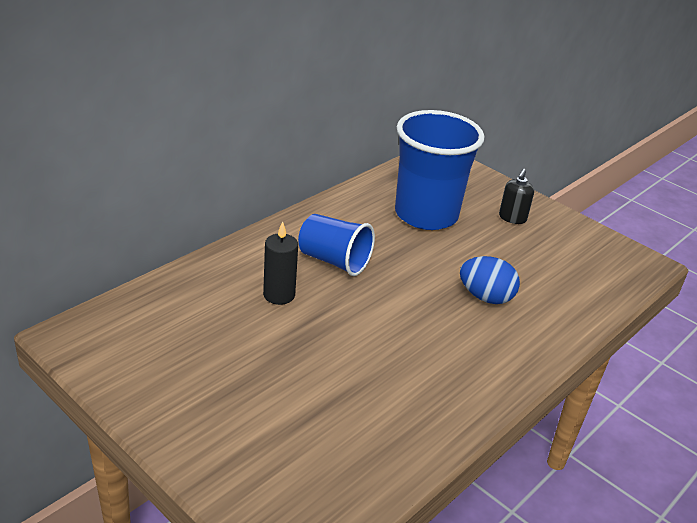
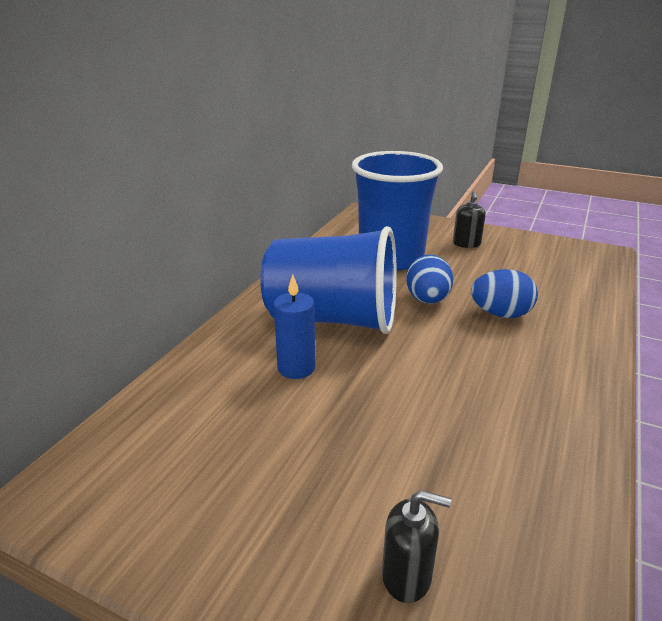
camera: 15 degrees left, 5 degrees down
black candle [263,222,298,305] -> blue candle [274,274,315,379]
blue cup [298,214,375,276] -> blue cup [260,226,397,334], size x1.69
none -> black soap dispenser [382,490,451,603]
none -> blue egg [406,255,453,304]

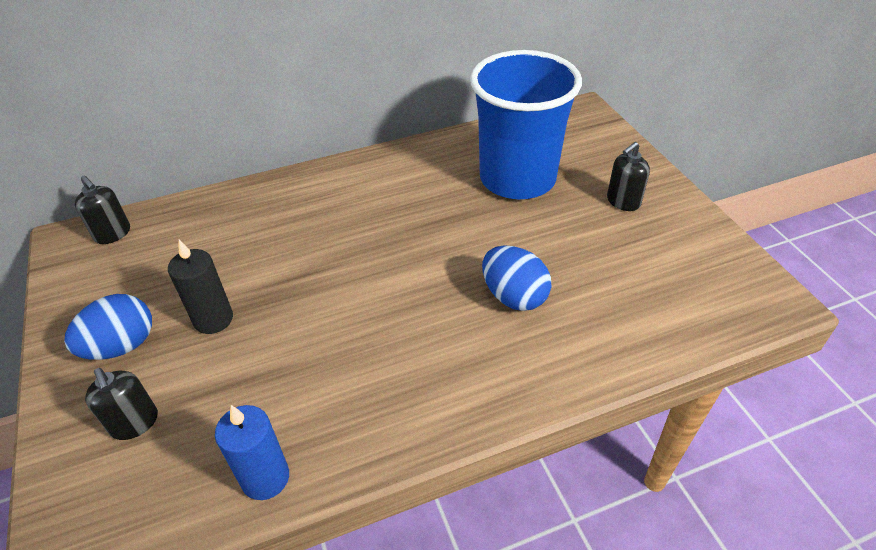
camera: 45 degrees right, 15 degrees up
blue cup [260,226,397,334] -> none
blue candle [274,274,315,379] -> blue candle moved to [215,405,289,500]
blue egg [406,255,453,304] -> blue egg moved to [64,294,152,360]
none -> black soap dispenser [75,175,130,244]
none -> black candle [168,240,233,334]

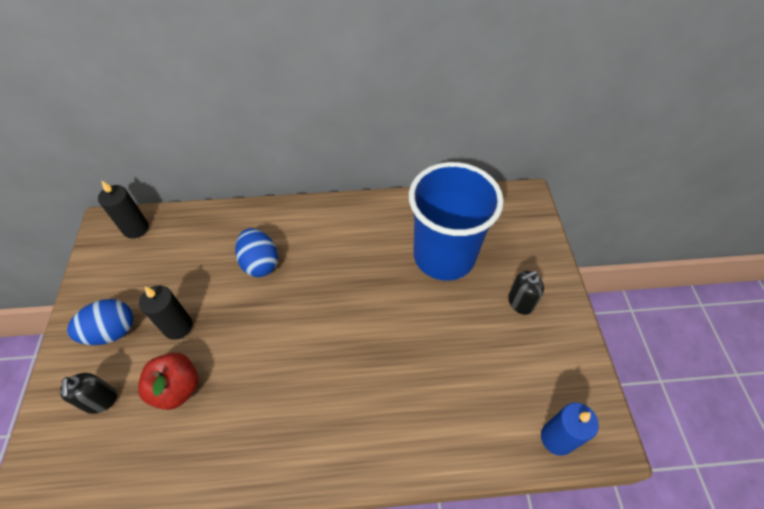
camera: 15 degrees right, 10 degrees up
black soap dispenser [75,175,130,244] -> black candle [98,181,149,239]
blue candle [215,405,289,500] -> blue candle moved to [541,402,599,456]
blue egg [482,245,551,311] -> blue egg moved to [235,228,278,277]
none -> red apple [138,353,198,410]

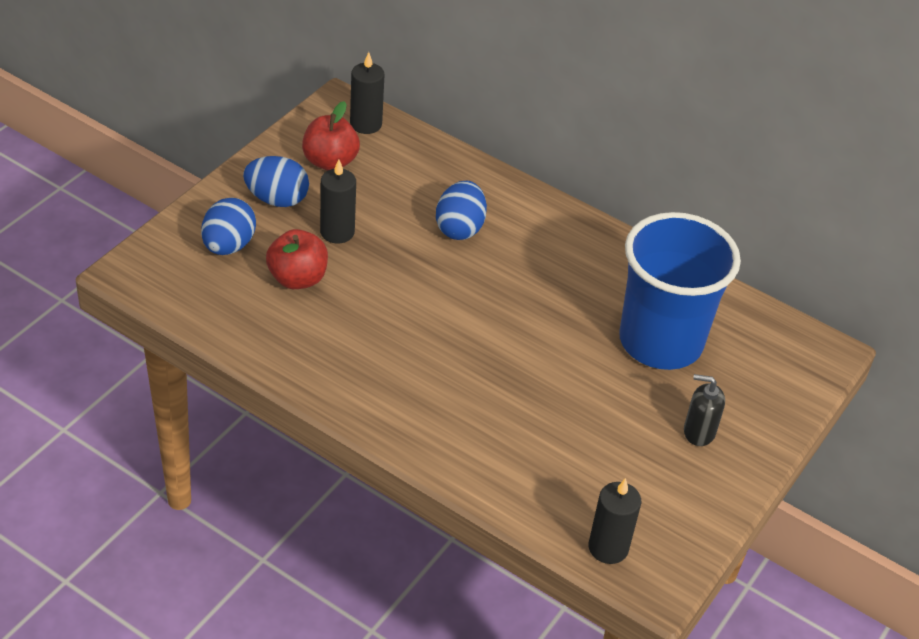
camera: 35 degrees right, 10 degrees down
black soap dispenser [60,373,117,414] -> blue egg [201,198,256,255]
blue candle [541,402,599,456] -> black candle [589,478,641,564]
none -> red apple [302,101,360,170]

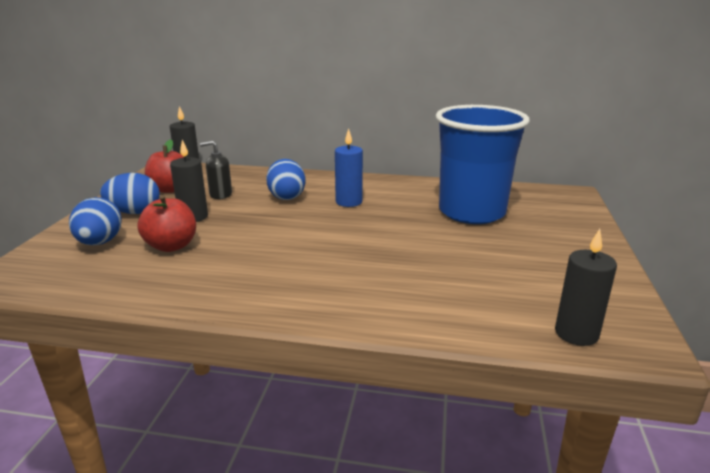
camera: 20 degrees left, 20 degrees down
black soap dispenser [684,374,725,446] -> black soap dispenser moved to [200,141,232,199]
none -> blue candle [335,129,363,207]

